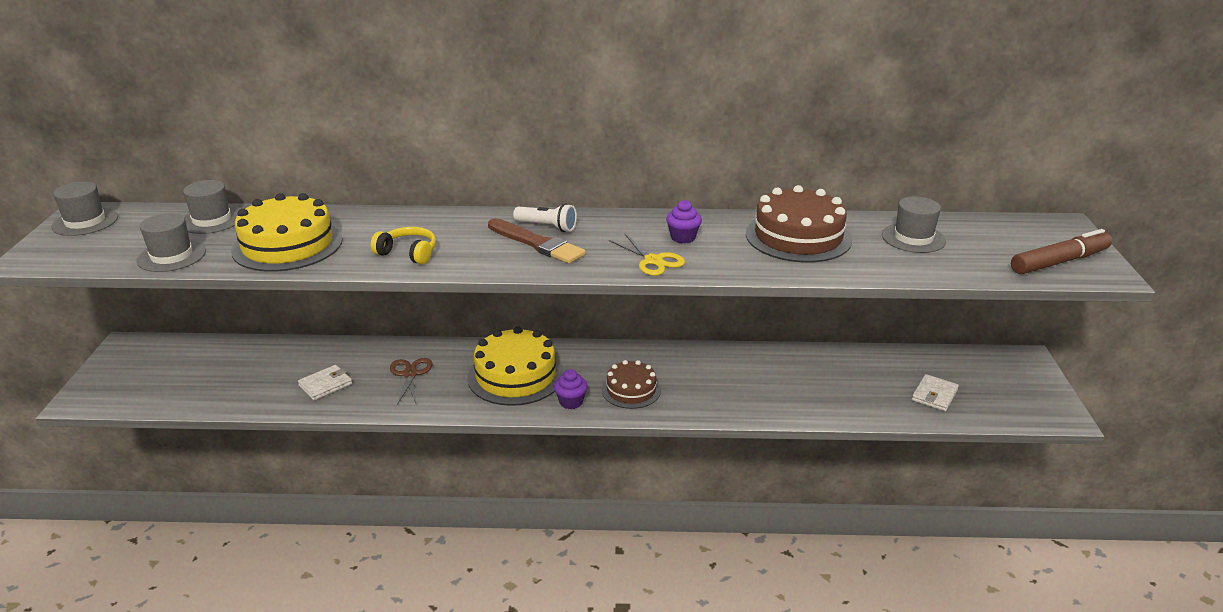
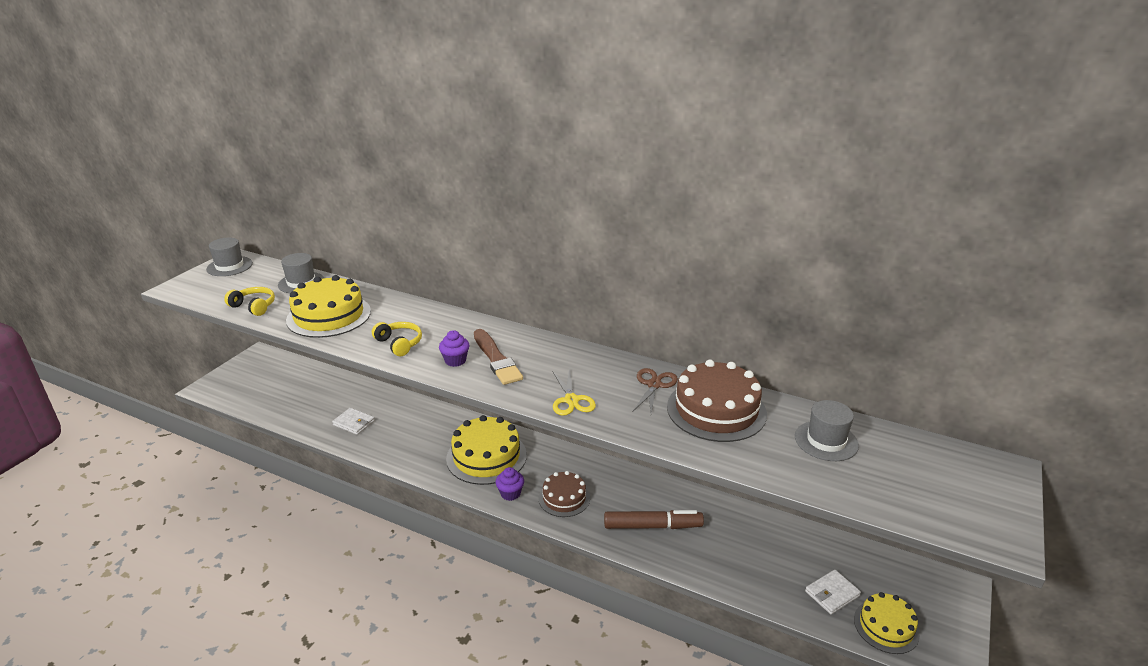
camera: 25 degrees right, 0 degrees up
grey hat [137,213,206,272] -> yellow headphones [224,287,275,316]
white wallet [298,365,352,400] -> white wallet turned 45 degrees clockwise [332,408,375,435]
brown scissors [390,358,432,405] -> brown scissors moved to [633,368,678,413]
white flashlight [513,203,577,232] -> none
purple cupcake [666,200,702,244] -> purple cupcake moved to [439,330,470,367]
brown marker [1011,229,1112,274] -> brown marker moved to [604,510,704,529]
none -> yellow cake [854,592,920,654]

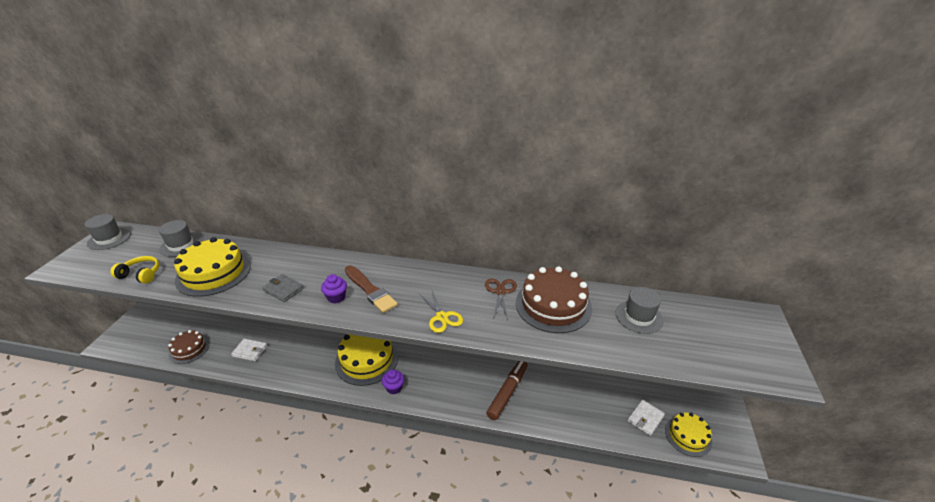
camera: 15 degrees left, 5 degrees up
yellow headphones [372,322,422,356] -> grey wallet [262,274,304,302]
brown cake [539,471,590,517] -> brown cake moved to [168,330,210,364]
brown marker [604,510,704,529] -> brown marker turned 45 degrees counterclockwise [486,361,528,420]

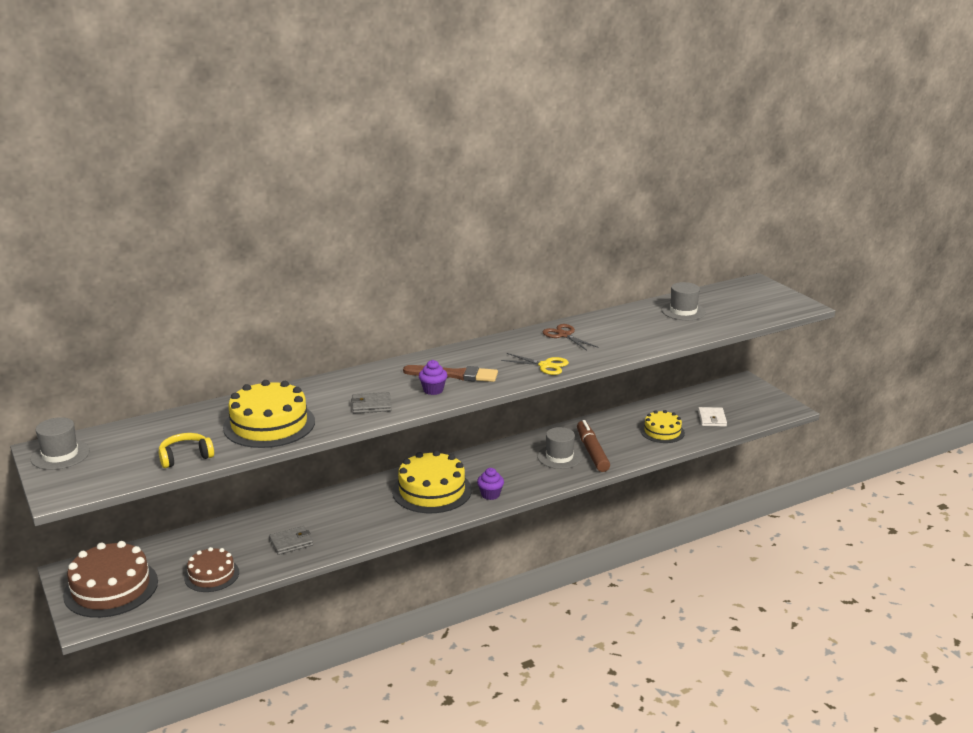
camera: 40 degrees left, 10 degrees down
grey hat [159,220,202,257] -> grey hat moved to [537,427,582,469]
white wallet [231,339,268,361] -> grey wallet [269,526,313,555]
brown cake [516,266,592,333] -> brown cake moved to [63,541,158,618]
yellow cake [665,412,712,457] -> yellow cake moved to [640,410,685,443]

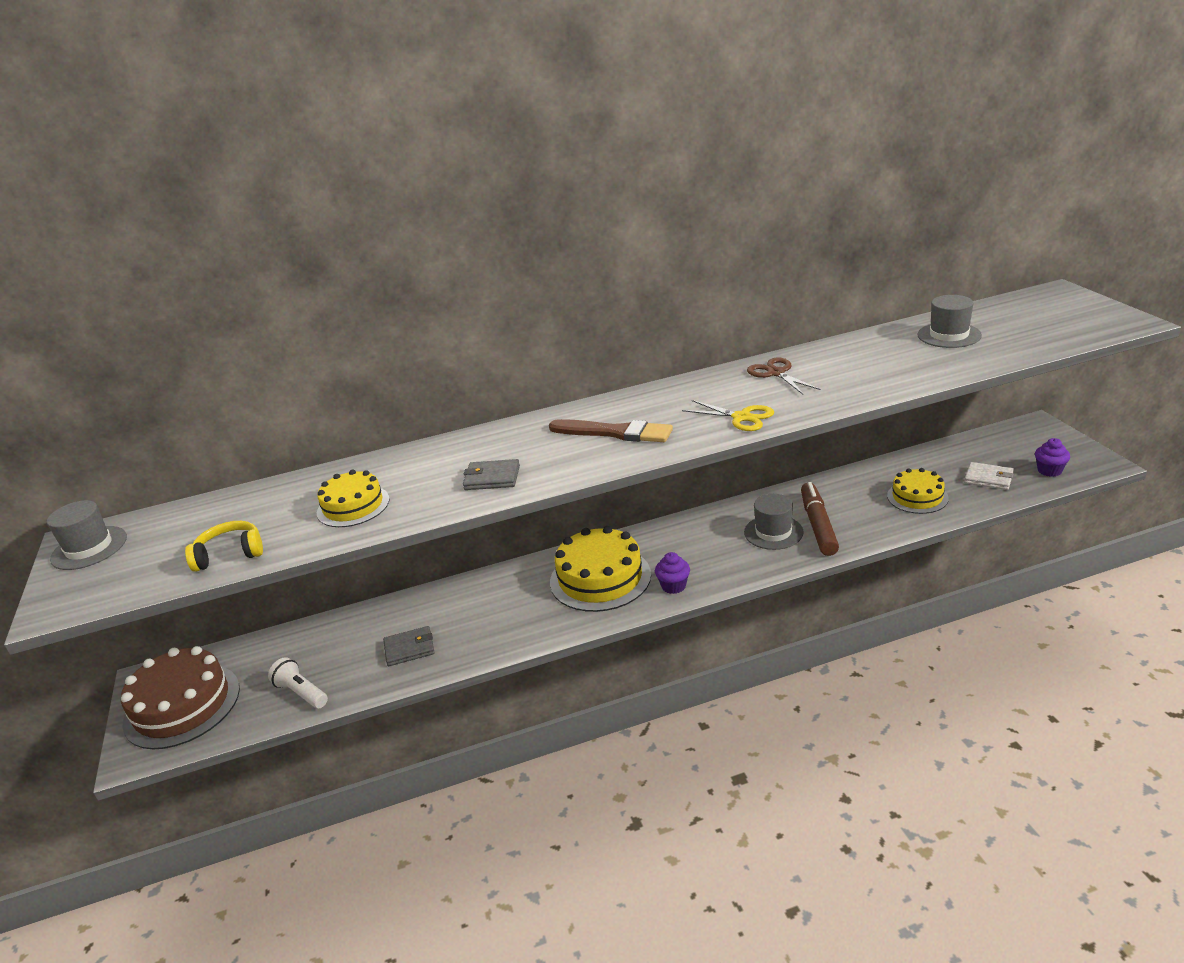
camera: 15 degrees right, 5 degrees up
brown cake [184,547,239,592] -> white flashlight [268,657,328,708]
yellow cake [223,380,315,448] -> yellow cake [317,470,390,527], size x0.60
purple cupcake [419,360,447,395] -> purple cupcake moved to [1035,438,1070,477]
white wallet [698,407,727,427] -> white wallet turned 75 degrees counterclockwise [964,462,1014,490]

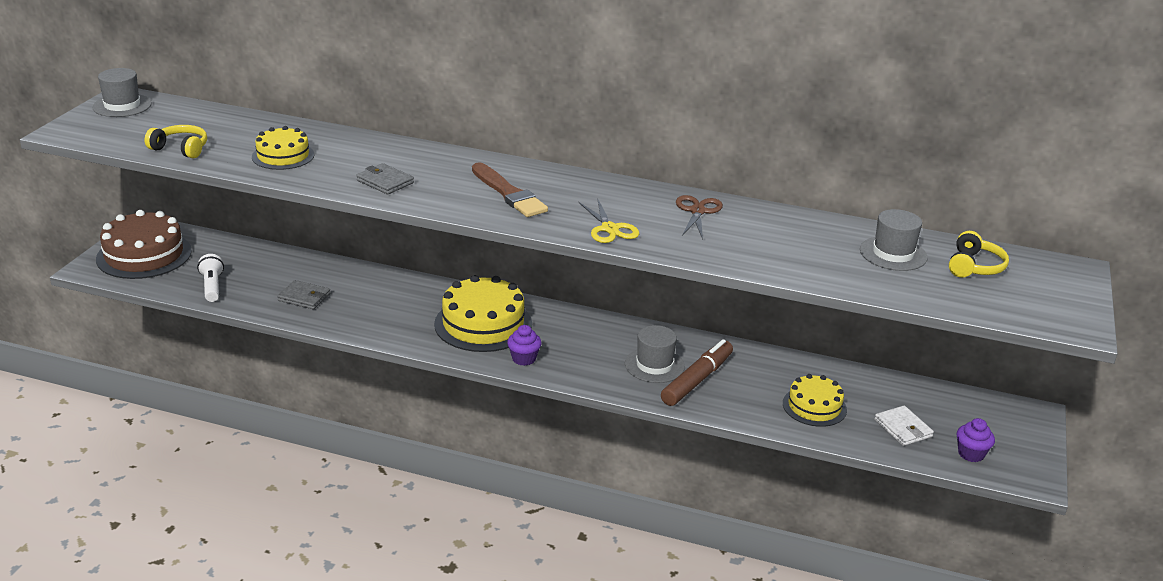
camera: 30 degrees right, 0 degrees up
none -> yellow headphones [949,231,1009,278]

